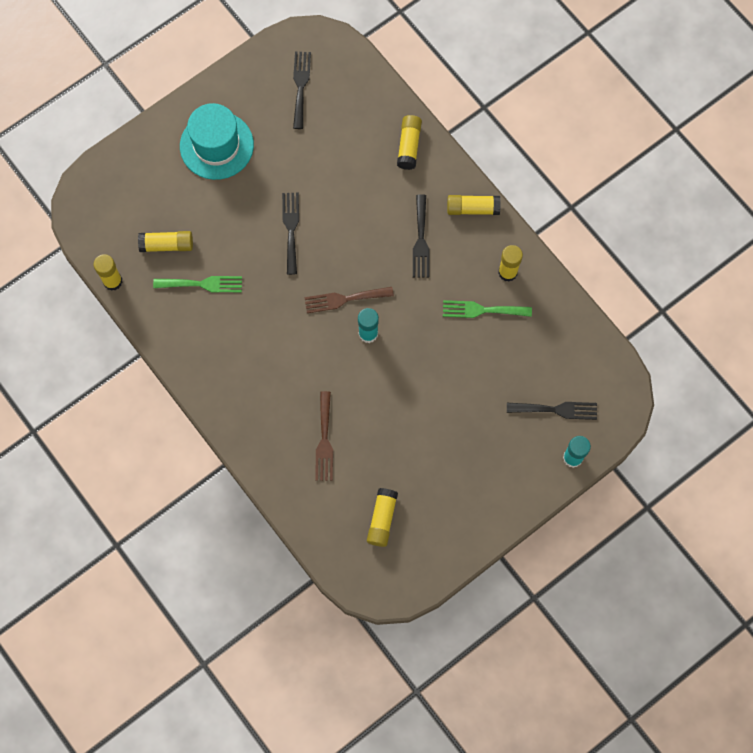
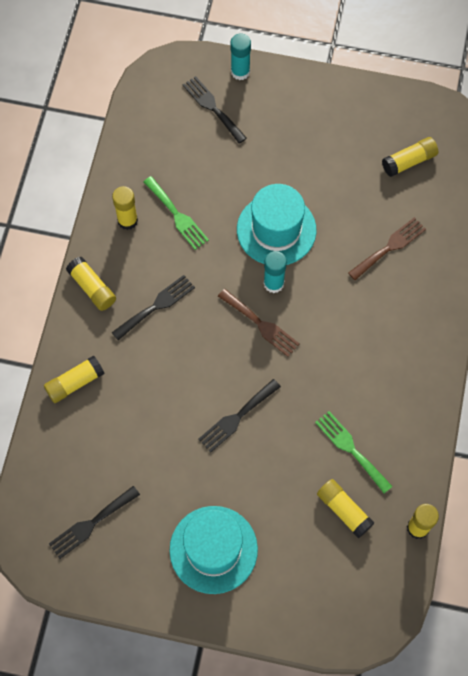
camera: 130 degrees left, 5 degrees down
none -> turquoise hat [237,184,316,265]

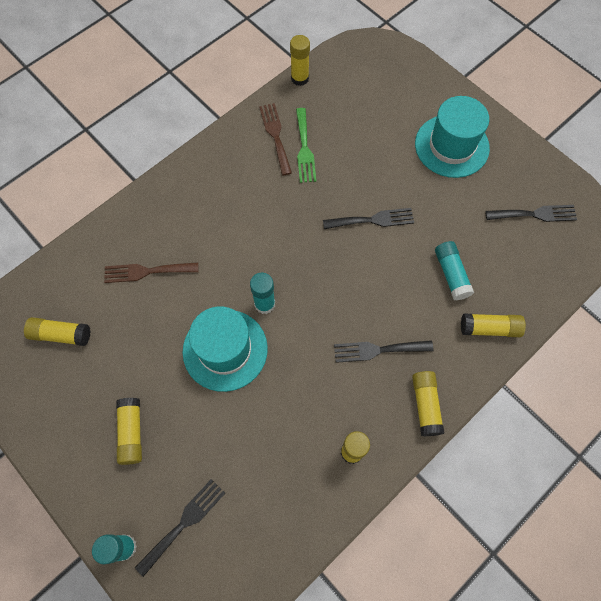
camera: 145 degrees left, 0 degrees up
green fork [143,176,209,250] -> none
black fork [183,76,247,144] -> black fork turned 135 degrees counterclockwise [135,479,225,577]
brown fork [218,289,300,357] -> brown fork moved to [259,103,292,175]
yellow glue stick [317,479,374,538] -> yellow glue stick moved to [116,398,142,465]
none -> turquoise glue stick [435,241,474,301]

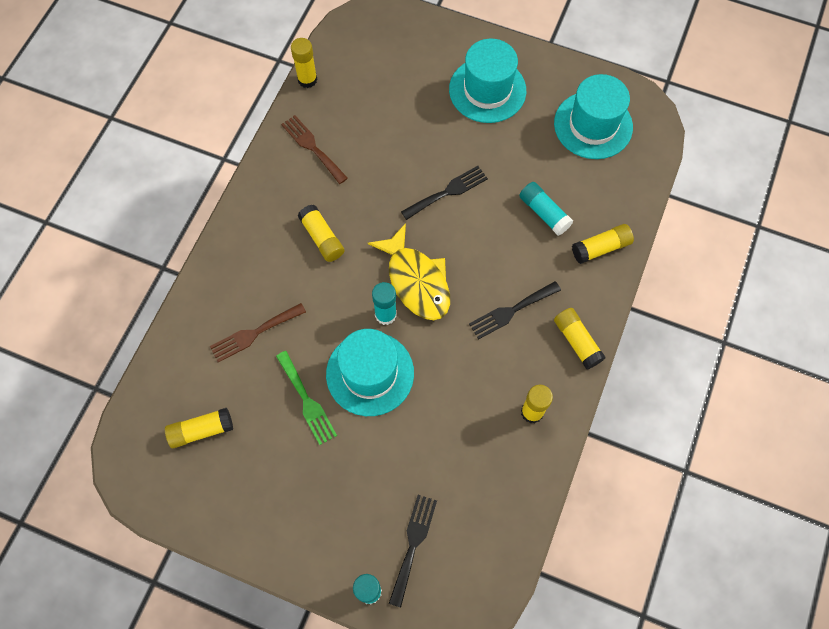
camera: 25 degrees left, 0 degrees up
yellow glue stick [116,398,142,465] -> yellow glue stick moved to [298,204,344,262]
green fork [296,108,316,183] -> green fork moved to [276,351,337,445]
black fork [485,205,577,222] -> turquoise hat [554,74,633,159]
none -> yellow fish [368,223,450,320]

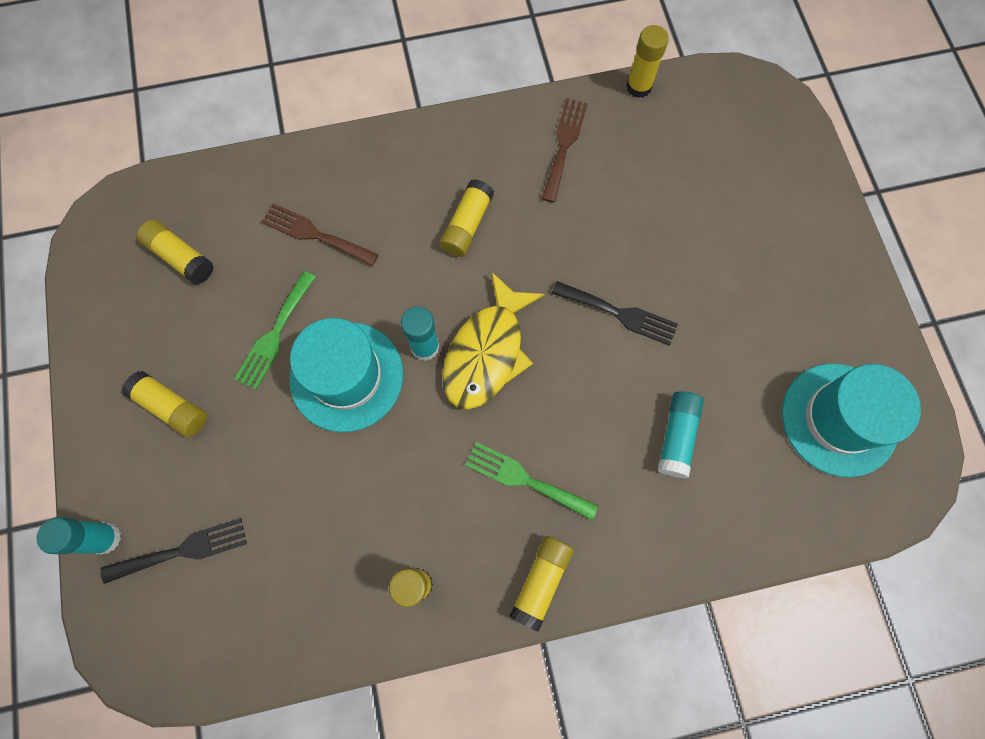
camera: 55 degrees right, 5 degrees up
turquoise hat [449,39,526,123] -> none
black fork [469,281,561,340] -> green fork [465,442,598,520]
yellow glue stick [572,224,634,264] -> yellow glue stick moved to [122,371,207,438]

